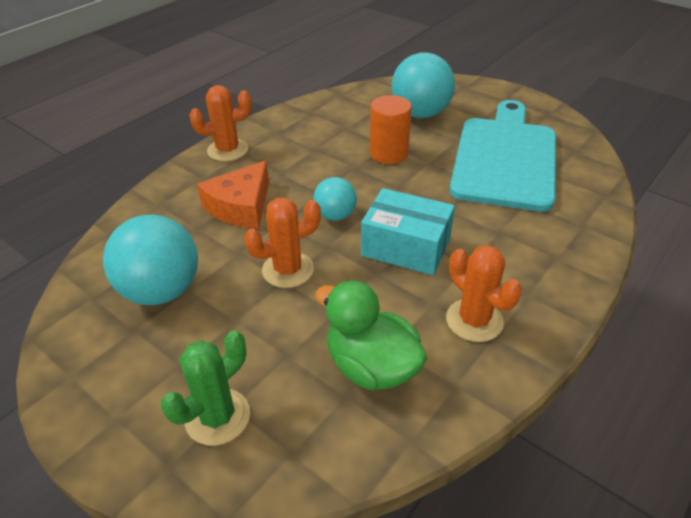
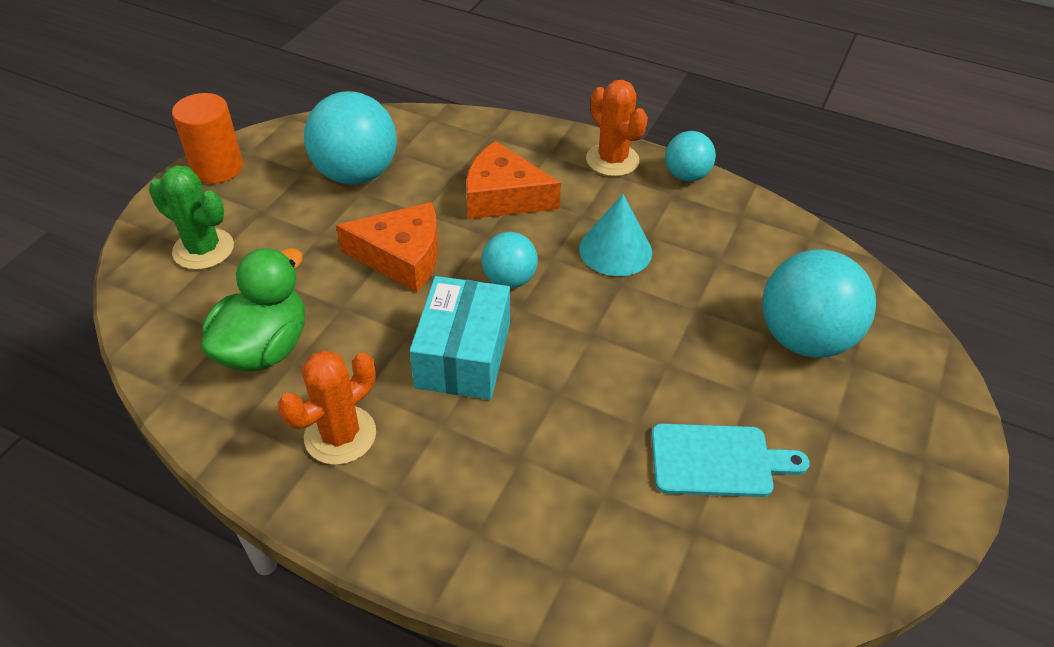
camera: 75 degrees right, 5 degrees up
orange cactus [244,197,321,288] -> orange cheese [336,202,438,292]
orange cylinder [370,95,412,164] -> orange cylinder moved to [172,93,243,183]
turquoise cutting board [449,100,556,212] -> turquoise cutting board [651,424,810,497], size x0.48
none -> turquoise cone [579,194,652,276]
none -> turquoise ball [665,131,716,182]

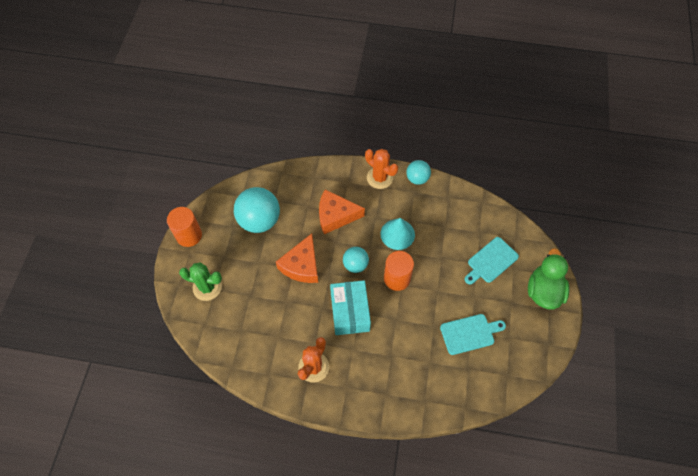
camera: 15 degrees left, 15 degrees up
green duck [201,248,305,371] -> green duck moved to [528,248,569,310]
orange cheese [336,202,438,292] -> orange cheese turned 120 degrees clockwise [276,233,318,283]
turquoise ball [762,250,876,358] -> turquoise cutting board [464,237,519,285]
none -> orange cylinder [384,251,414,291]

